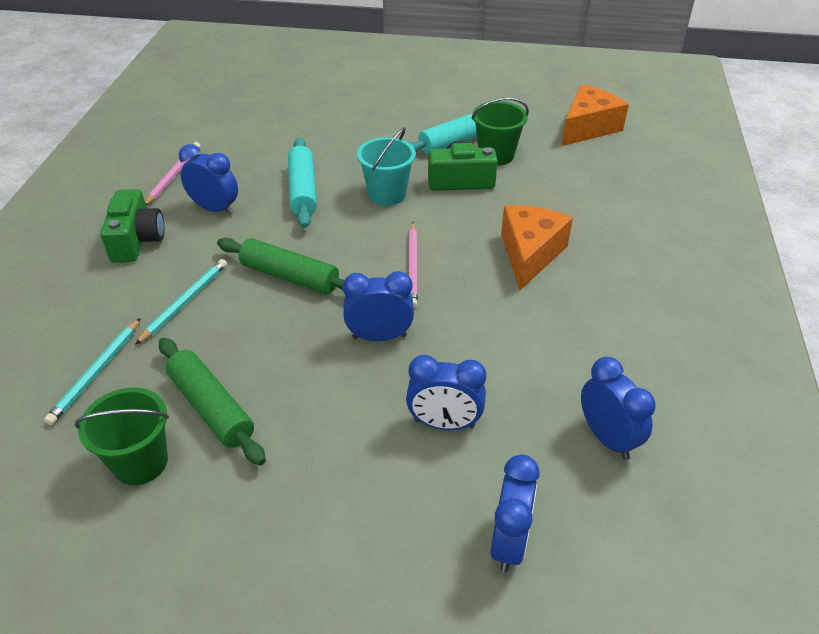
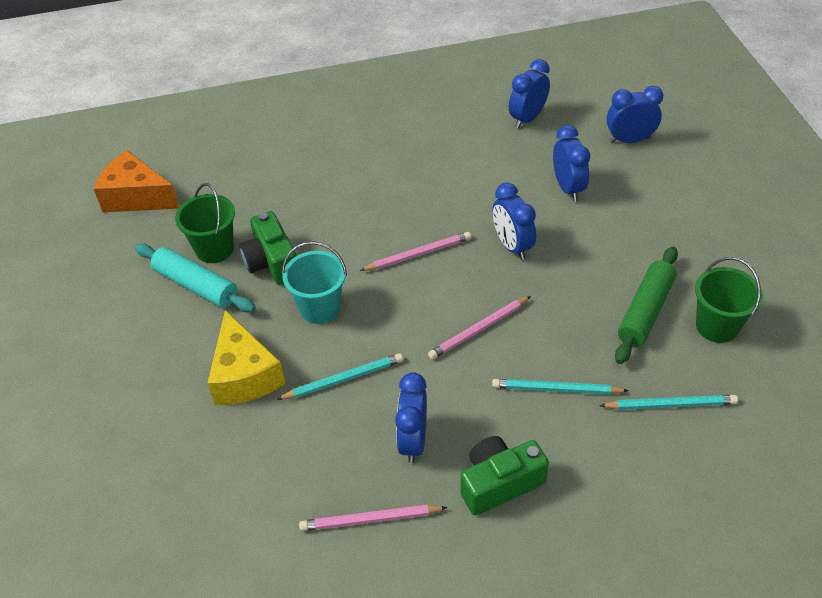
camera: 110 degrees left, 5 degrees up
green rolling pin [217,238,344,294] -> pink pencil [428,296,531,360]
turquoise rolling pin [288,138,317,228] -> turquoise pencil [276,353,403,400]
orange cheese [501,205,573,291] -> none
none -> yellow cheese [207,310,285,405]

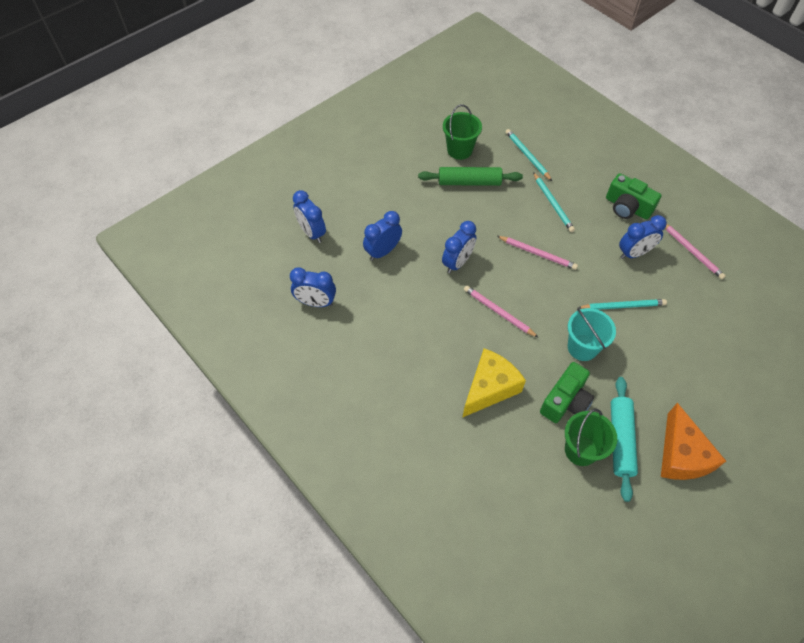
camera: 120 degrees left, 10 degrees up
orange cheese [94,150,179,212] -> orange cheese moved to [661,403,726,480]
yellow cheese [207,310,285,405] -> yellow cheese moved to [462,348,526,418]
turquoise pencil [276,353,403,400] -> turquoise pencil turned 135 degrees clockwise [578,299,667,310]

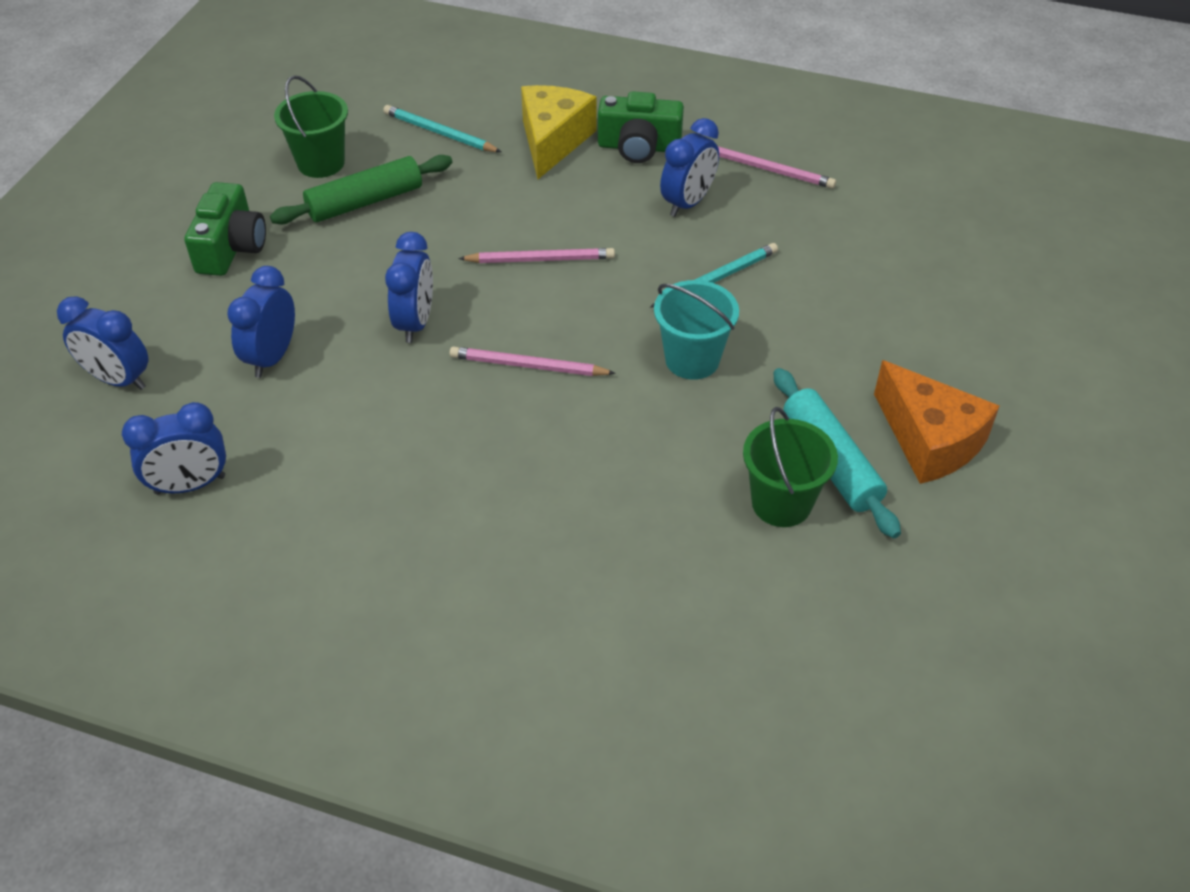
camera: 30 degrees left, 10 degrees down
yellow cheese [462,348,526,418] -> yellow cheese moved to [521,85,597,179]
turquoise pencil [533,172,575,232] -> none
green camera [540,362,594,423] -> green camera moved to [185,182,266,276]

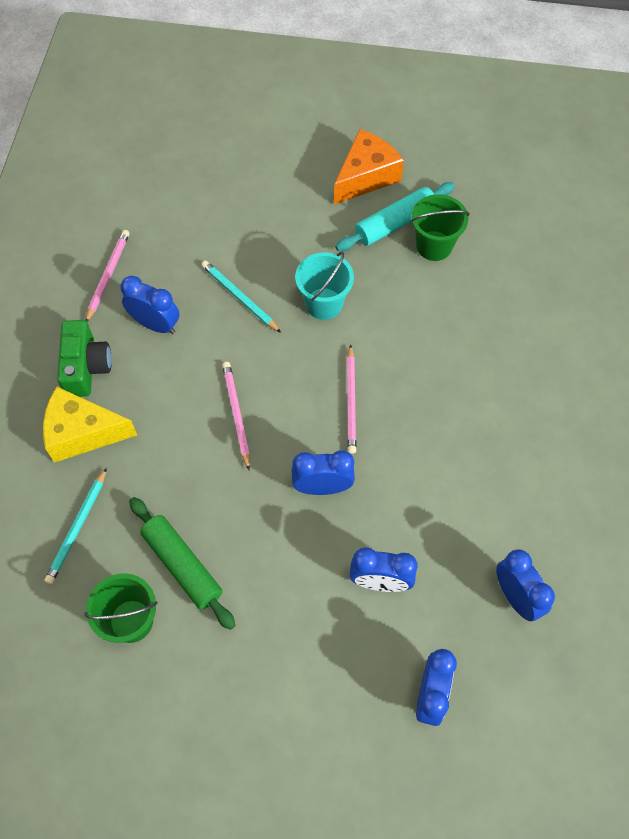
camera: 100 degrees left, 15 degrees up
green camera [185,182,266,276] -> none

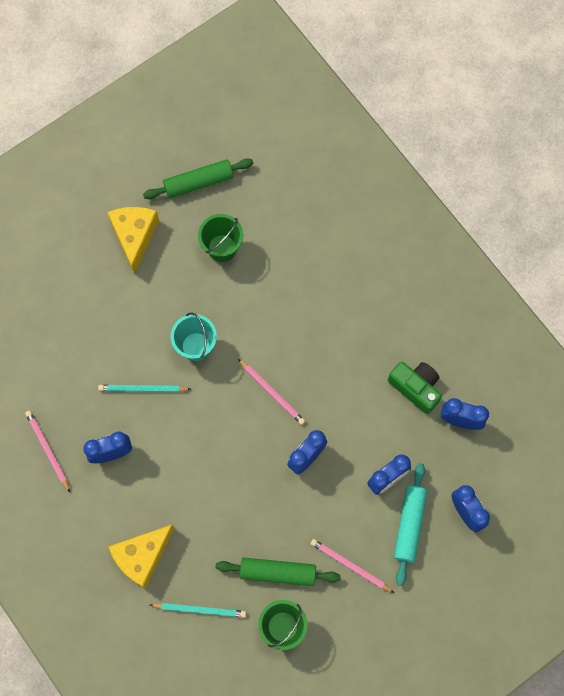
camera: 45 degrees left, 10 degrees up
turquoise pencil [44,468,107,584] -> turquoise pencil turned 60 degrees counterclockwise [150,603,246,618]
green camera [57,320,112,397] -> green camera moved to [388,362,442,414]
pink pencil [222,362,250,470] -> pink pencil moved to [310,539,394,593]
orange cheese [334,129,404,204] -> yellow cheese [107,207,159,274]
turquoise rolling pin [335,182,455,251] -> turquoise rolling pin moved to [394,463,427,586]
none -> green rolling pin [143,158,253,199]

